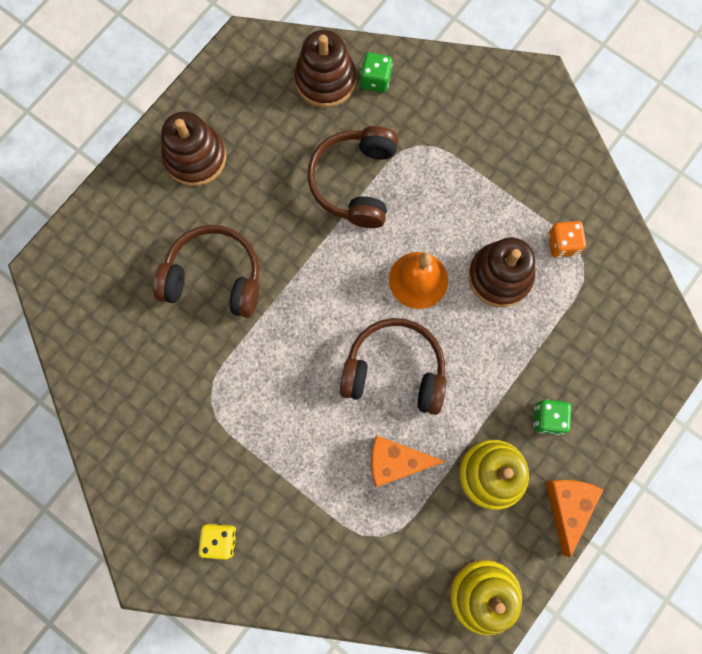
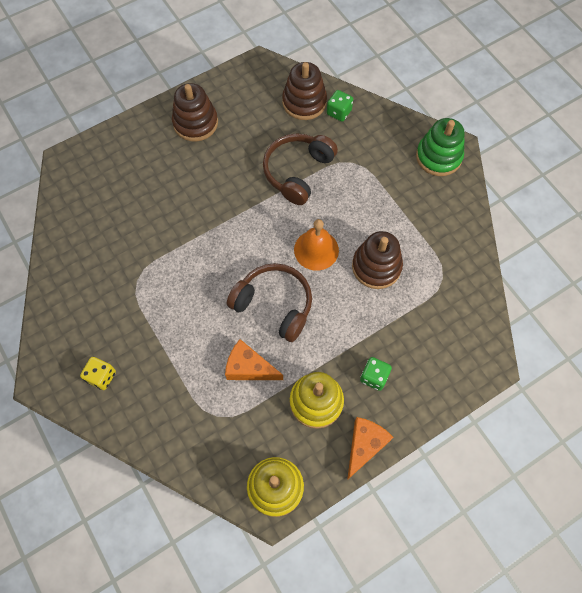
camera: 20 degrees right, 10 degrees down
brown headphones [153,225,259,318] -> none
orange dice [548,221,586,258] -> none
none -> green stacking toy [416,118,465,176]

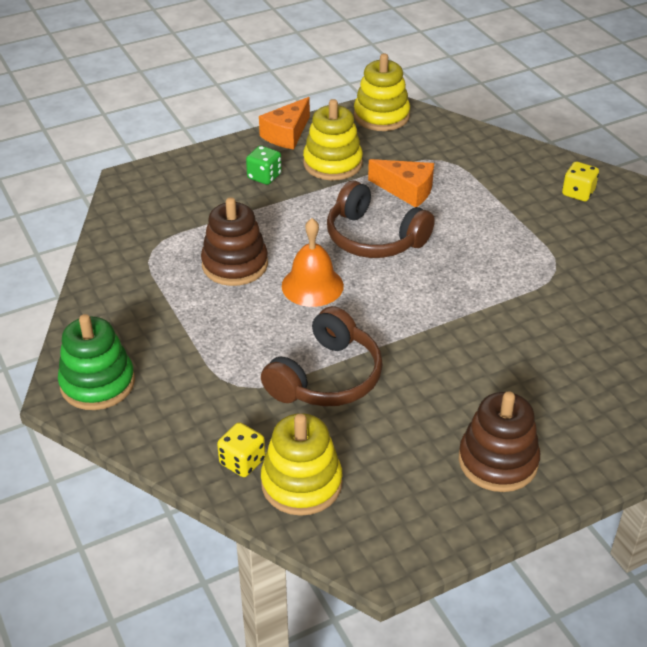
camera: 175 degrees left, 25 degrees down
brown stacking toy [282,62,327,120] -> yellow stacking toy [261,413,342,516]
green dice [327,90,353,122] -> yellow dice [217,422,266,477]

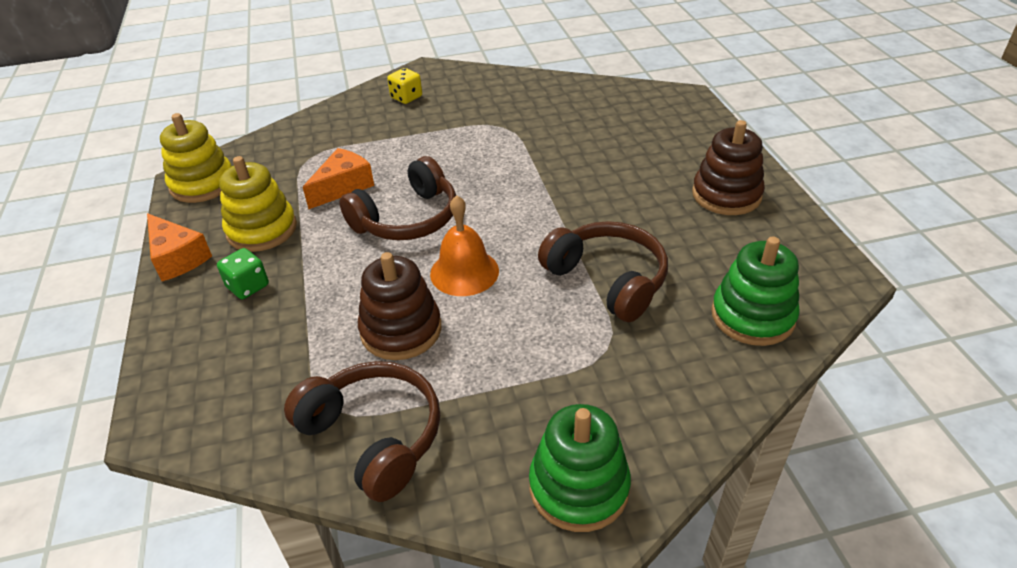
camera: 75 degrees left, 0 degrees up
yellow dice [217,422,266,477] -> none
yellow stacking toy [261,413,342,516] -> green stacking toy [711,236,800,346]
none -> brown headphones [284,361,440,502]

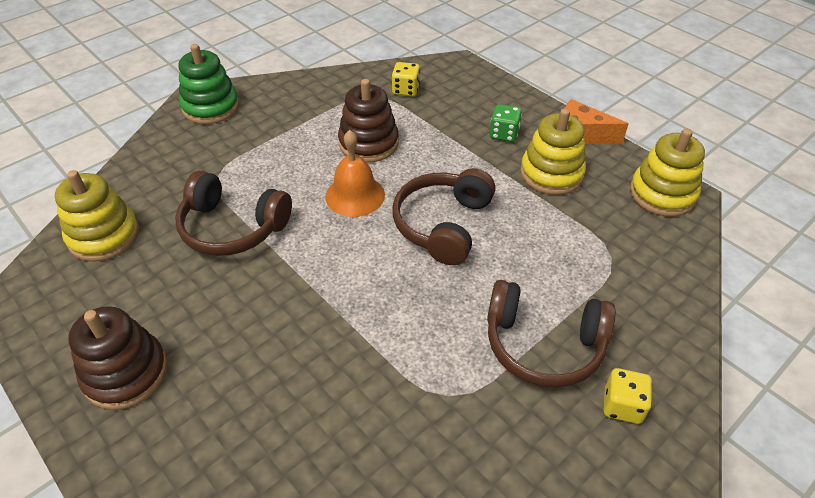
camera: 150 degrees right, 5 degrees up
brown headphones [284,361,440,502] -> brown headphones moved to [487,280,616,388]
orange cheese [303,148,374,209] -> none
green stacking toy [711,236,800,346] -> yellow stacking toy [55,170,139,262]
none -> yellow dice [392,62,420,97]

